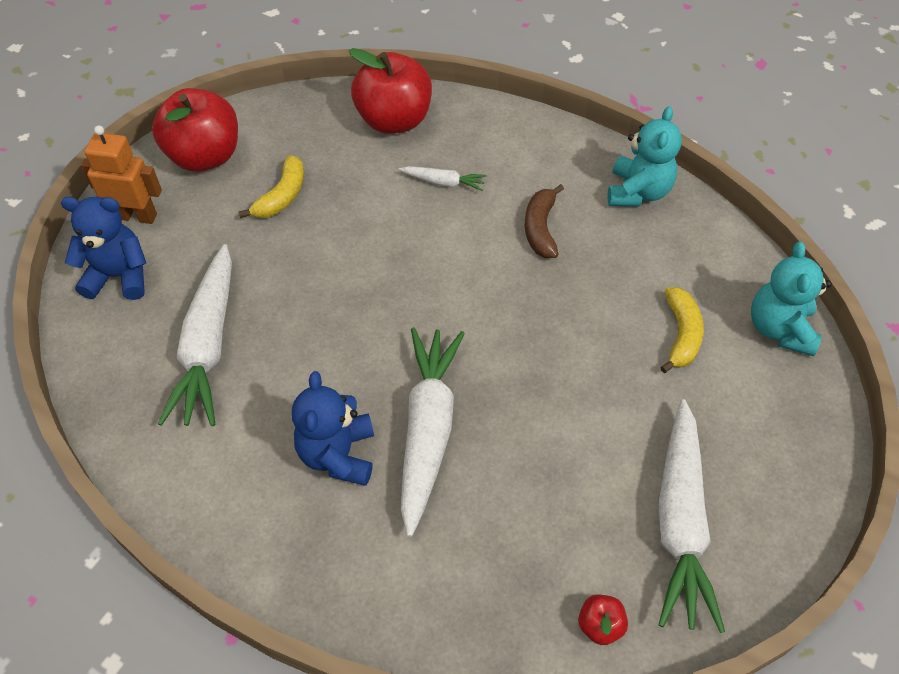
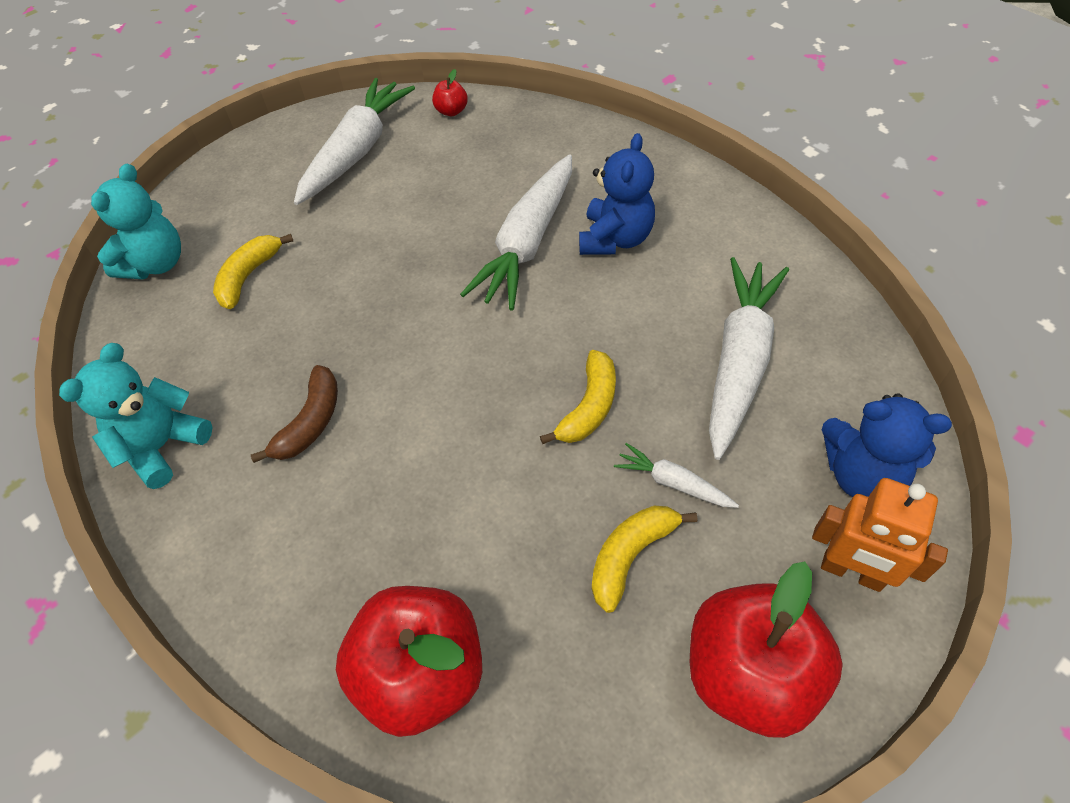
camera: 160 degrees left, 0 degrees up
white carrot [399,166,487,191] -> white carrot moved to [614,443,739,508]
none -> yellow banana [540,350,616,444]

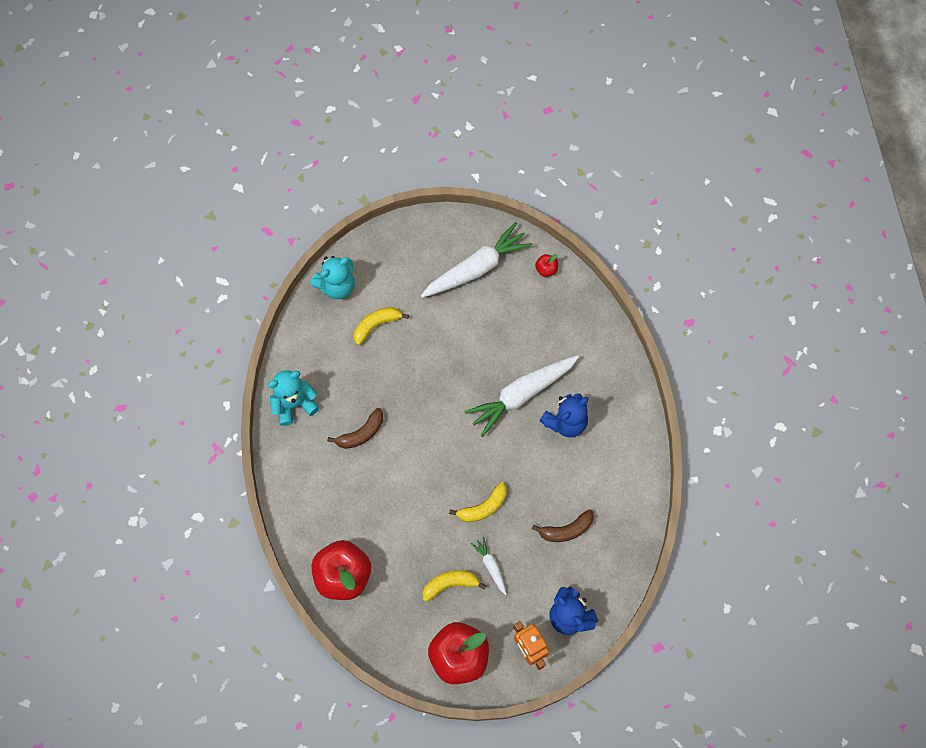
camera: 30 degrees right, 15 degrees up
white carrot [709,257,789,460] -> brown banana [532,509,594,542]

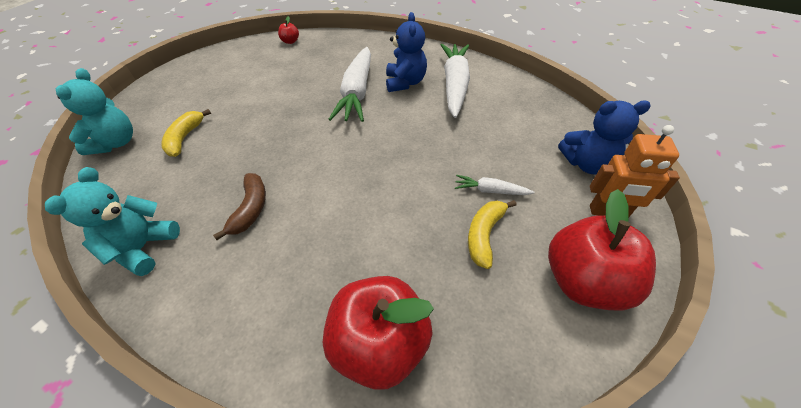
camera: 50 degrees left, 20 degrees down
white carrot [421,222,533,298] -> white carrot moved to [441,44,470,118]
yellow banana [449,482,507,522] -> none
brown banana [532,509,594,542] -> none

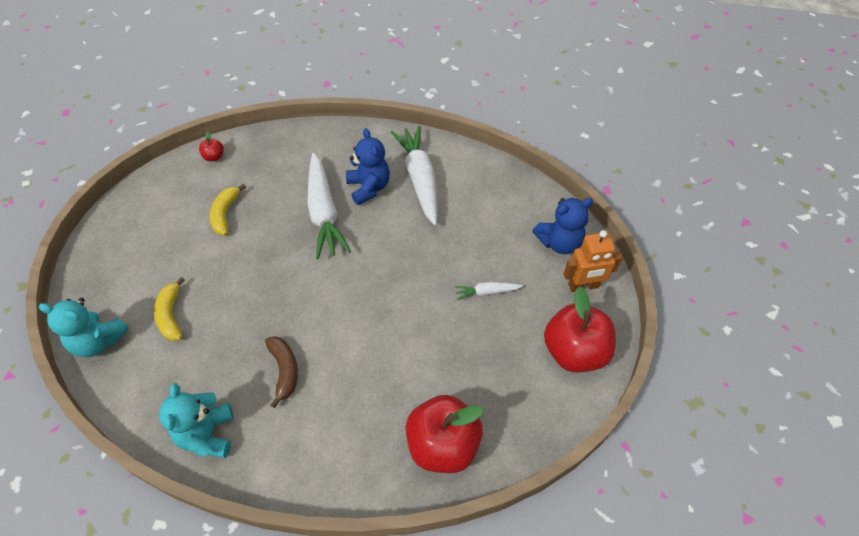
camera: 20 degrees left, 5 degrees up
turquoise teddy bear [56,68,133,155] -> turquoise teddy bear turned 120 degrees clockwise [39,298,129,357]
yellow banana [468,200,517,269] -> yellow banana moved to [210,184,246,235]

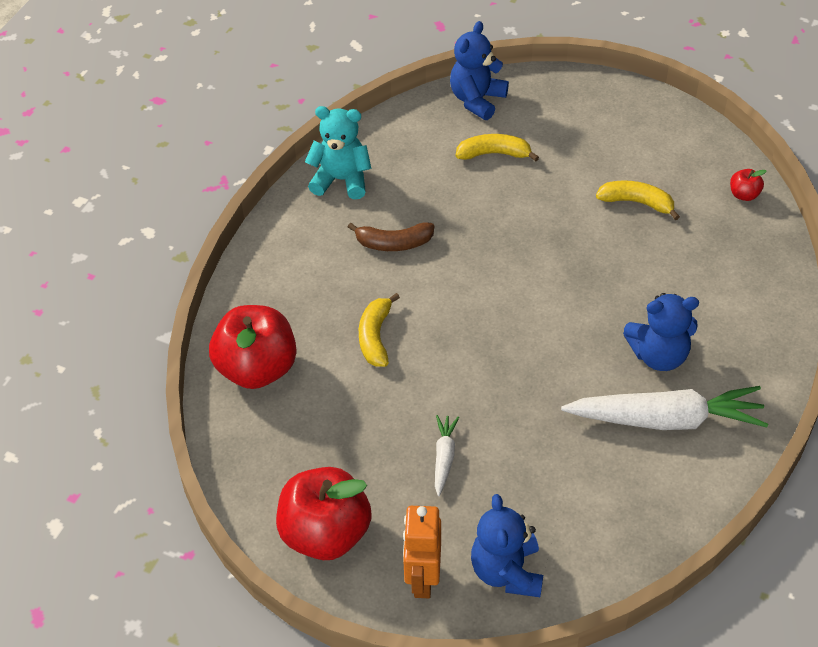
camera: 105 degrees right, 5 degrees down
turquoise teddy bear [39,298,129,357] -> blue teddy bear [450,21,509,120]
white carrot [307,153,351,259] -> none
none -> yellow banana [359,293,400,367]

